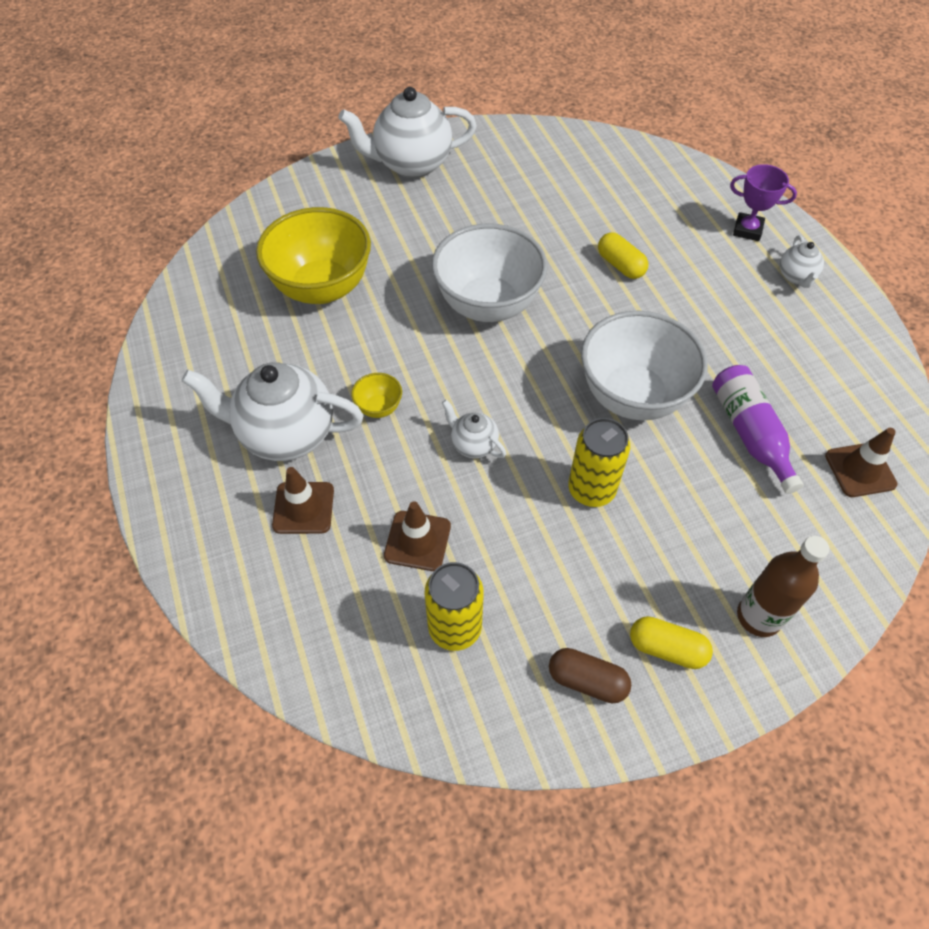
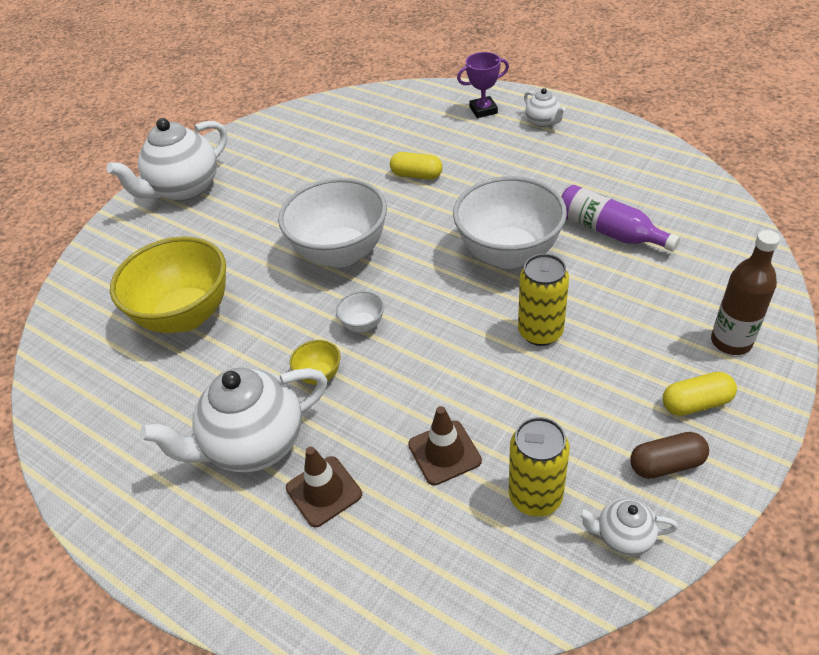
camera: 30 degrees left, 10 degrees down
white teapot [442,400,506,458] -> white teapot moved to [578,498,678,556]
brown traffic cone [825,428,898,497] -> none
none -> white bowl [336,291,384,332]

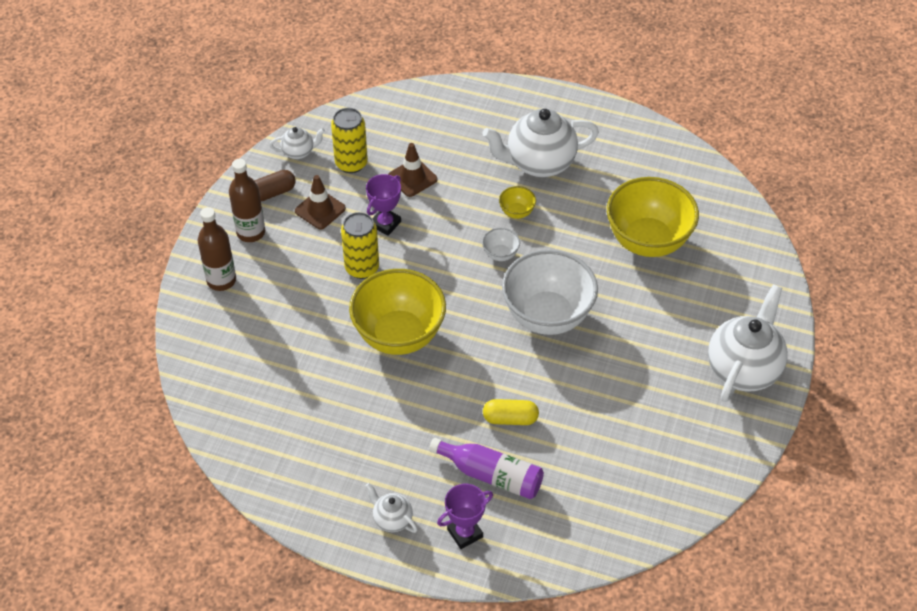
camera: 160 degrees right, 5 degrees up
white teapot [140,368,327,472] -> white teapot turned 150 degrees counterclockwise [482,108,599,177]
brown traffic cone [286,446,362,527] -> brown traffic cone moved to [295,175,346,229]
white bowl [453,176,567,269] -> yellow bowl [349,269,446,355]
purple bottle [561,185,680,252] -> purple bottle moved to [429,438,544,499]
yellow capsule [663,372,737,416] -> brown bottle [229,159,265,242]
none -> purple trophy [366,174,401,236]

